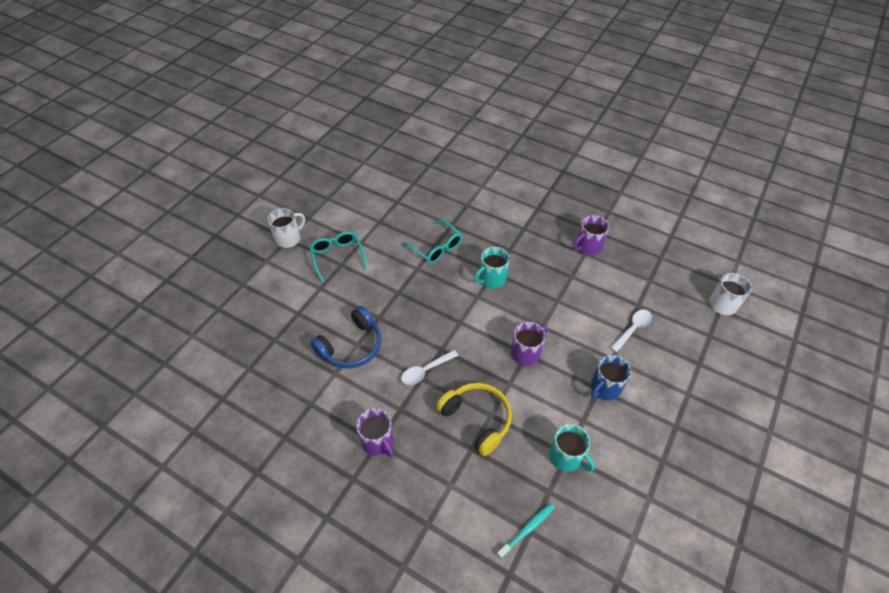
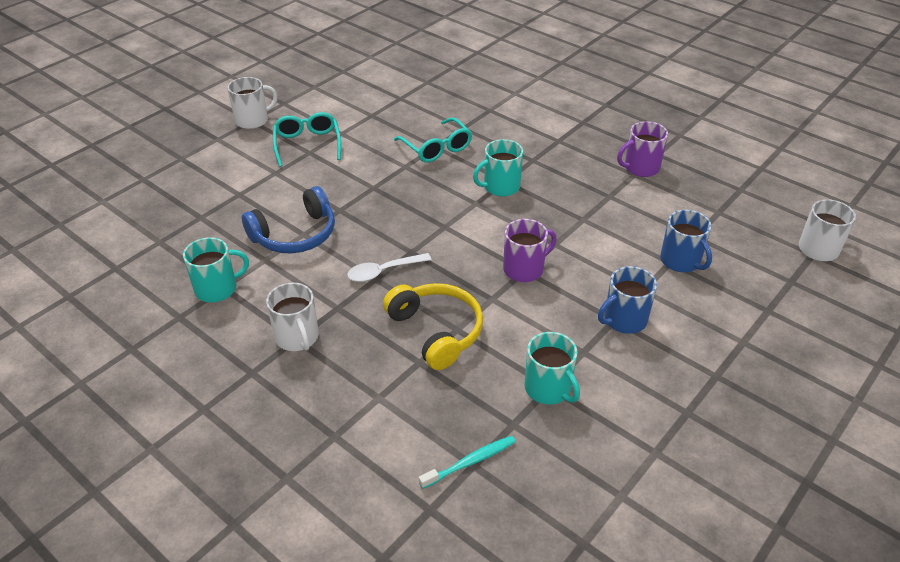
camera: 10 degrees right, 10 degrees down
purple mug [356,408,394,458] -> white mug [266,283,319,351]
white spoon [610,310,652,353] -> blue mug [660,210,712,272]
none -> turquoise mug [183,237,249,302]

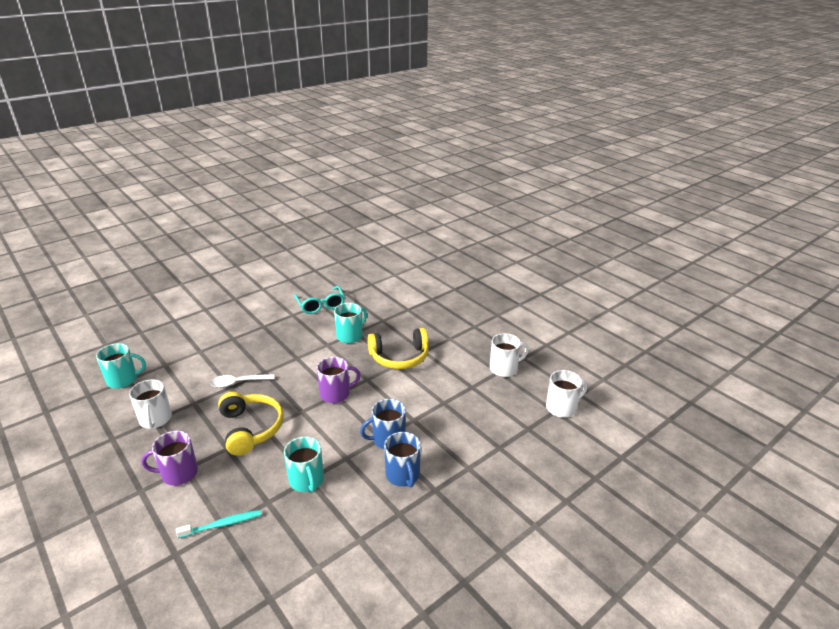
camera: 10 degrees right, 10 degrees down
white mug [227,77,277,129] -> white mug moved to [490,333,528,377]
blue headphones [242,186,335,253] -> none
turquoise glasses [273,112,341,167] -> none
turquoise mug [473,139,523,197] -> turquoise mug turned 150 degrees clockwise [334,303,367,343]
purple mug [617,121,668,177] -> purple mug moved to [141,431,198,486]
blue mug [660,210,712,272] -> blue mug moved to [384,432,421,488]
none -> yellow headphones [367,328,429,369]

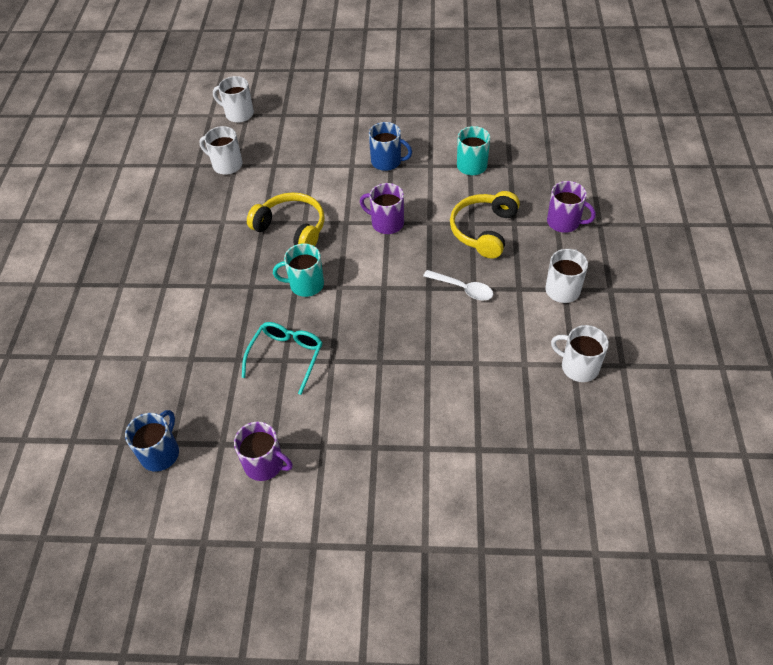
camera: 135 degrees left, 20 degrees up
turquoise mug [96,343,146,389] -> white mug [551,325,609,382]
turquoise toothbrush [176,510,261,538] -> none
blue mug [384,432,421,488] -> blue mug moved to [125,410,179,472]
none -> purple mug [234,422,293,481]

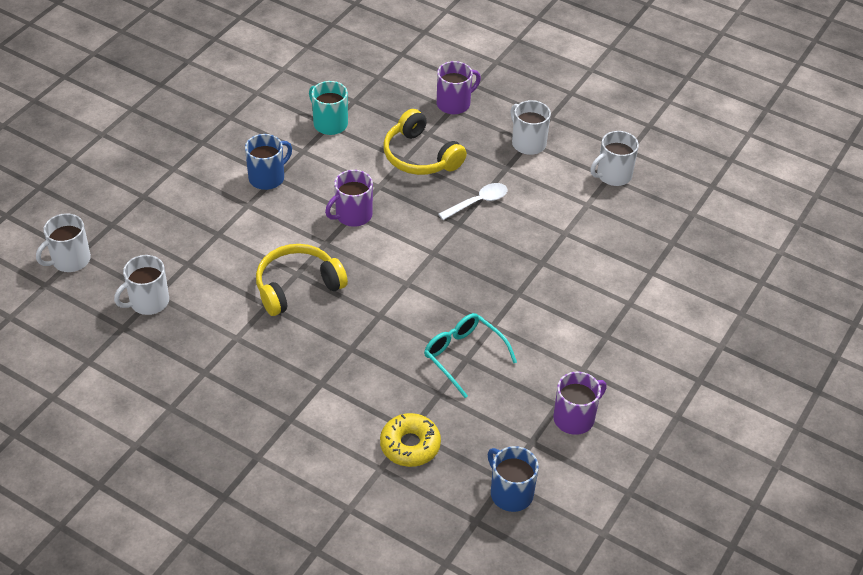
camera: 65 degrees left, 5 degrees down
turquoise mug [273,244,324,297] -> none
none -> yellow donut [380,413,441,467]

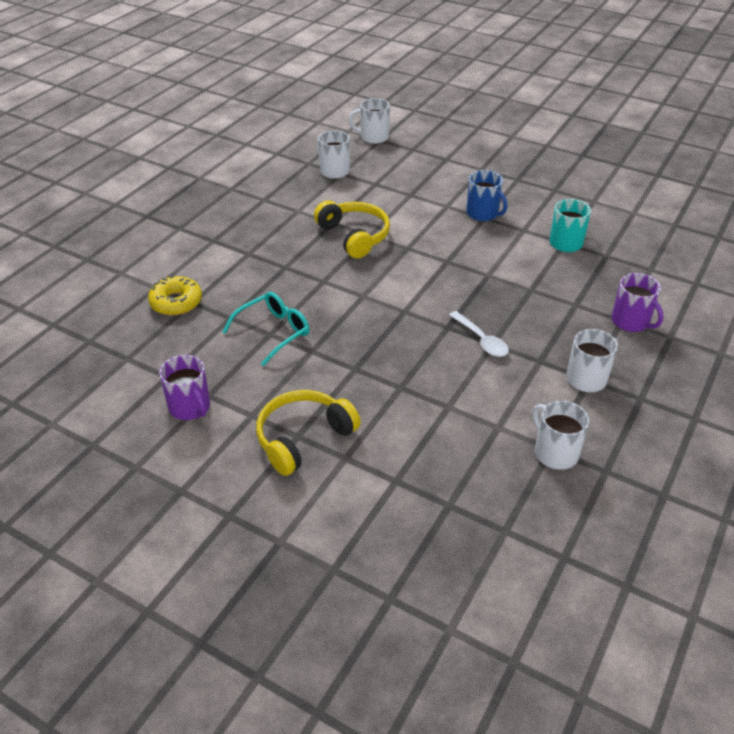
camera: 90 degrees right, 5 degrees down
white mug [36,213,91,272] -> white mug turned 45 degrees counterclockwise [349,98,390,144]
purple mug [325,170,373,227] -> none
yellow headphones [384,109,467,175] -> yellow headphones moved to [256,390,361,476]
blue mug [488,446,539,512] -> none

